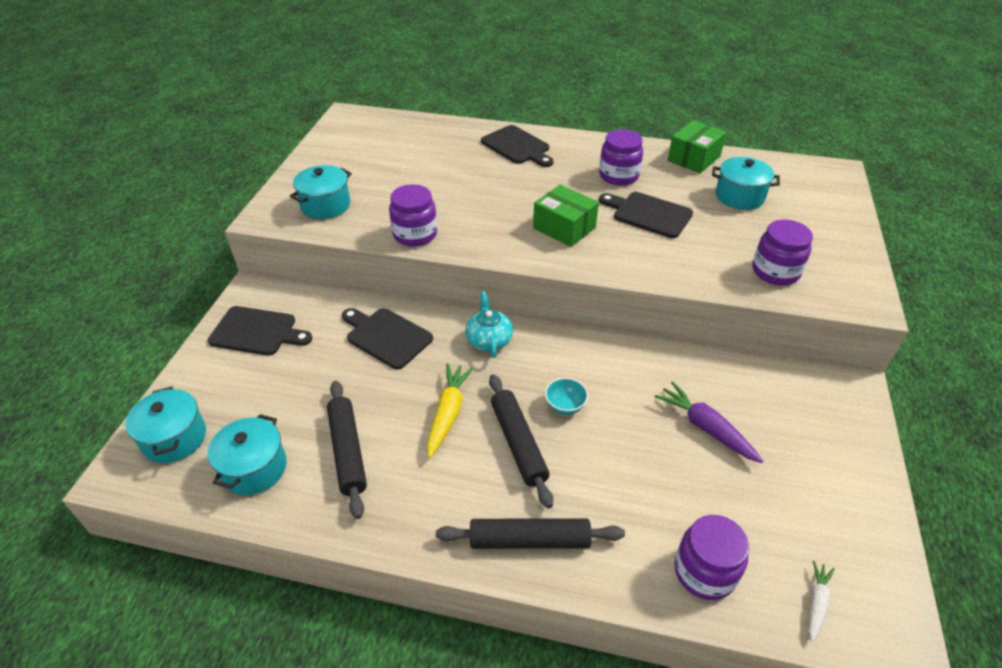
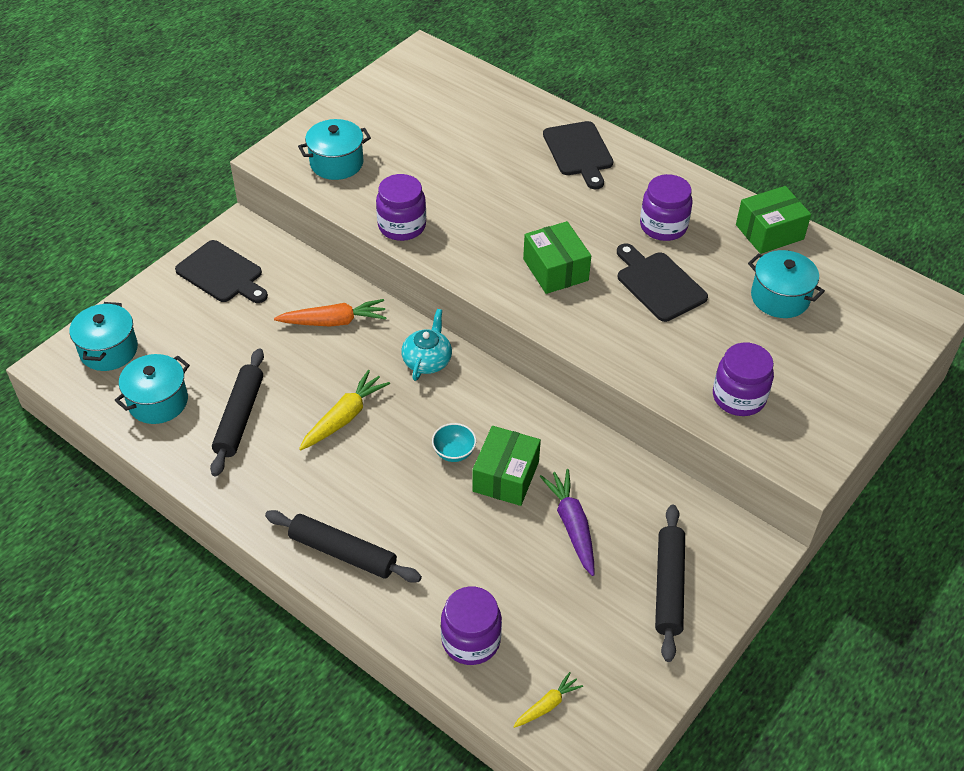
camera: 25 degrees right, 5 degrees up
black cutting board [342,308,433,369] -> orange carrot [274,299,387,326]
black rolling pin [489,374,553,508] -> black rolling pin moved to [655,505,685,662]
white carrot [809,560,835,642] -> yellow carrot [513,672,583,728]
none -> green box [472,426,541,506]

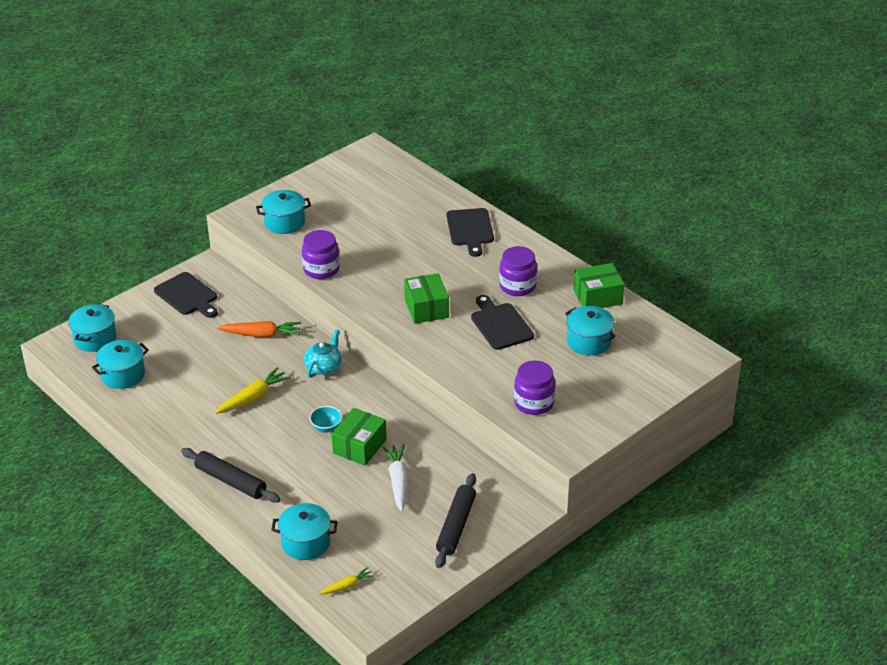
camera: 10 degrees right, 10 degrees down
black rolling pin [210,348,264,477] -> none
purple jar [441,586,502,665] -> turquoise pot [271,503,338,560]
purple carrot [539,469,595,576] -> white carrot [383,444,409,512]

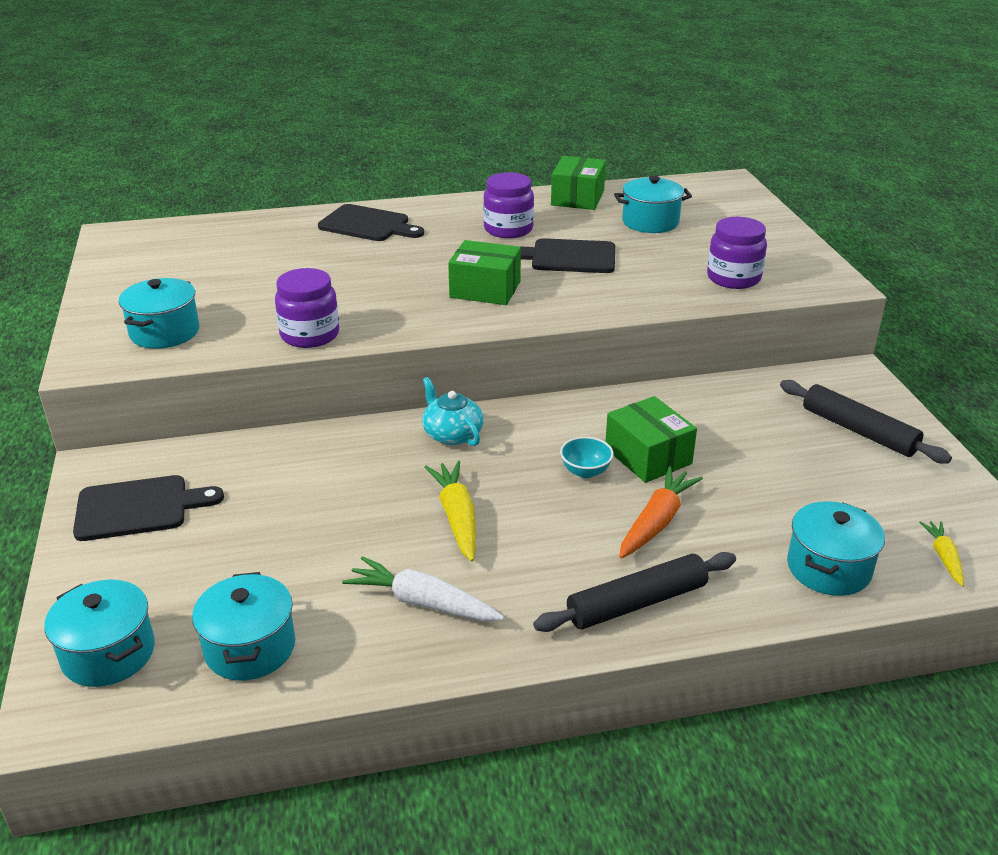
camera: 60 degrees left, 5 degrees down
orange carrot [217,321,301,337] -> orange carrot moved to [619,466,703,559]
white carrot [383,444,409,512] -> white carrot moved to [342,556,504,621]

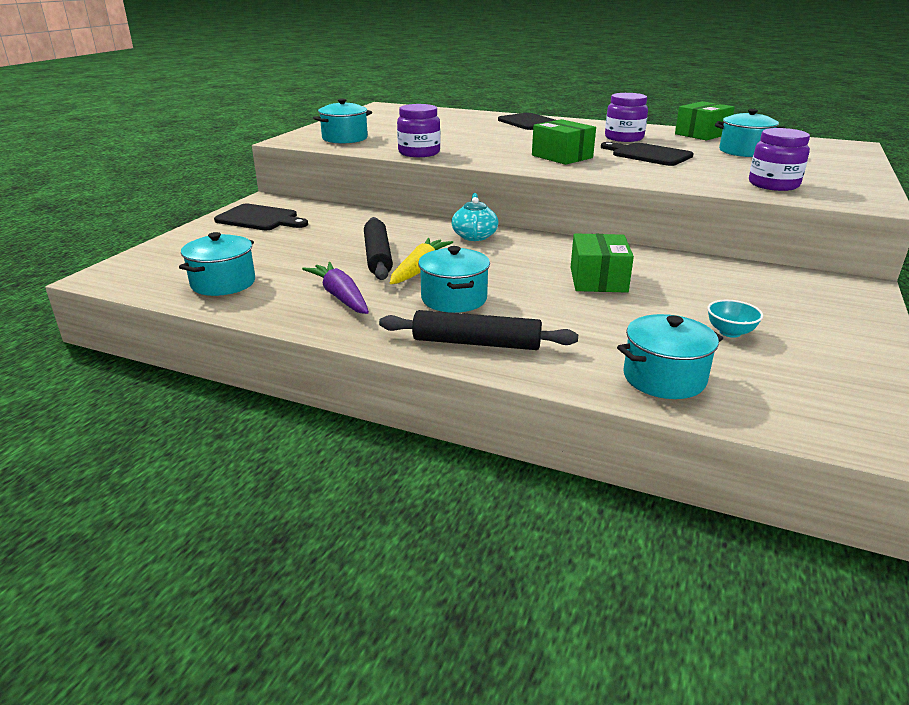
camera: 35 degrees right, 5 degrees down
turquoise pot [44,580,155,687] -> turquoise pot moved to [418,246,490,313]
white carrot [342,556,504,621] -> purple carrot [302,262,369,314]
turquoise bowl [560,437,614,478] -> turquoise bowl moved to [707,300,763,338]
orange carrot [619,466,703,559] -> none
black rolling pin [780,380,952,464] -> black rolling pin moved to [364,217,393,280]
yellow carrot [919,521,964,586] -> none

